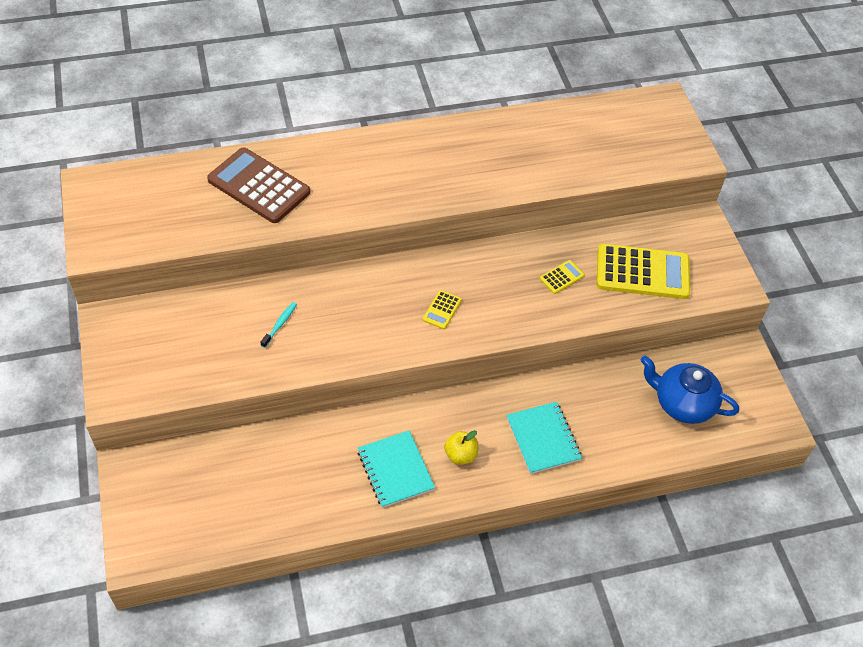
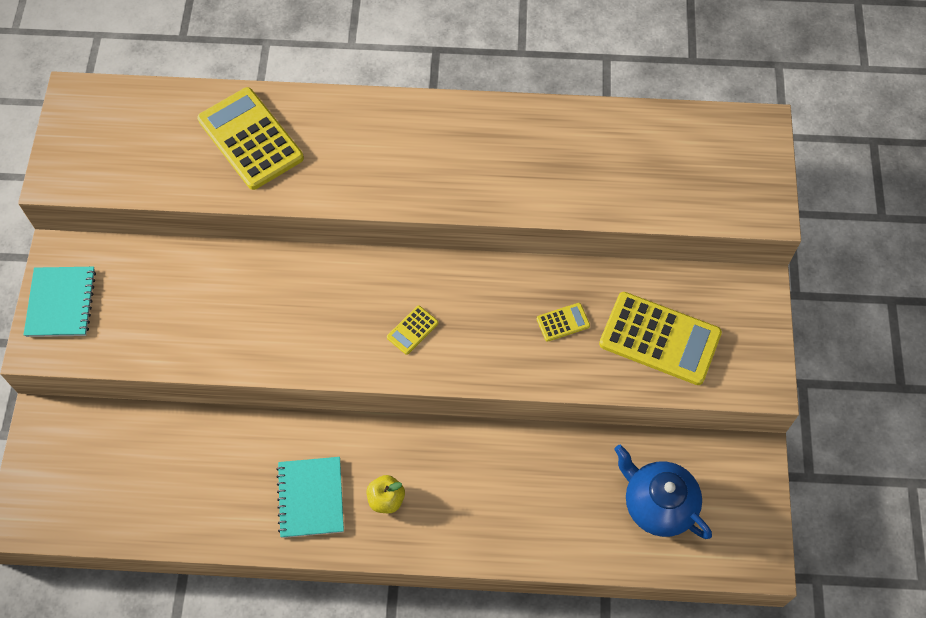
camera: 20 degrees right, 10 degrees up
brown calculator [207,148,310,223] -> yellow calculator [197,87,304,190]
turquoise toothbrush [261,302,297,348] -> none
turquoise notebook [506,402,582,474] -> turquoise notebook moved to [24,267,96,337]

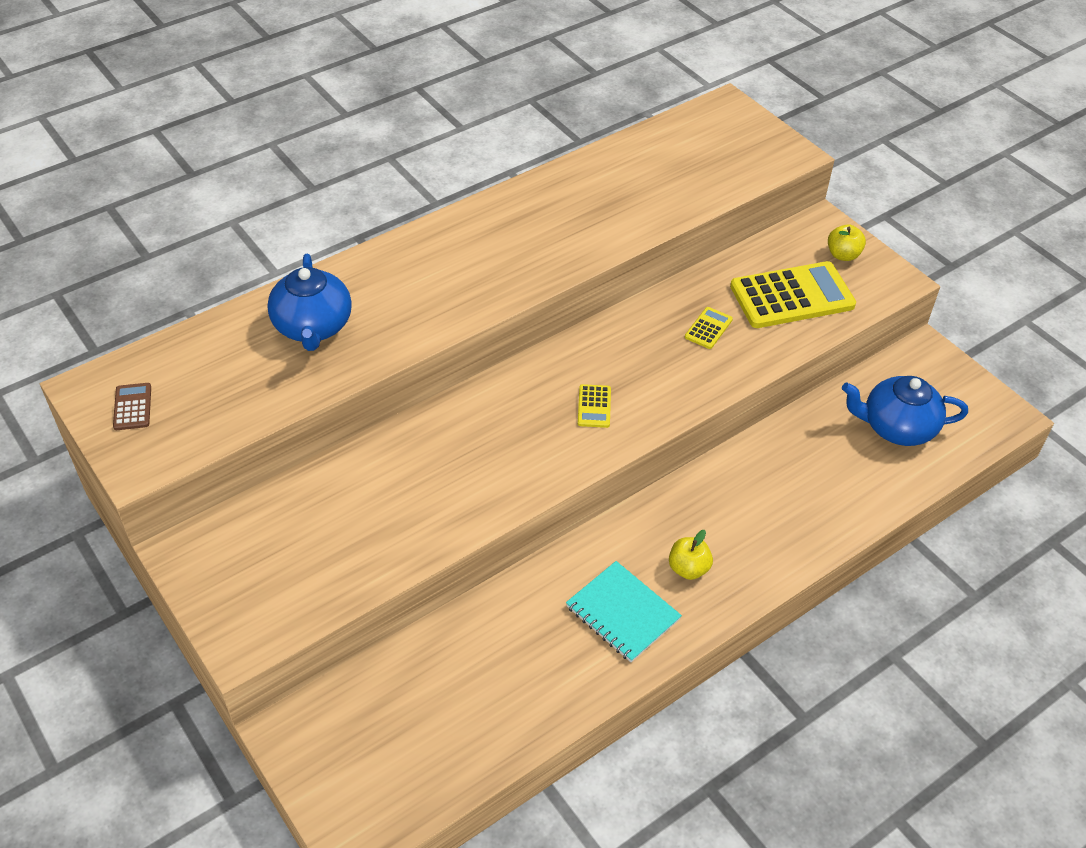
camera: 40 degrees left, 15 degrees down
turquoise notebook [24,267,96,337] -> none
yellow calculator [197,87,304,190] -> blue teapot [267,254,352,351]
none -> brown calculator [113,383,151,430]
none -> yellow apple [828,224,866,261]

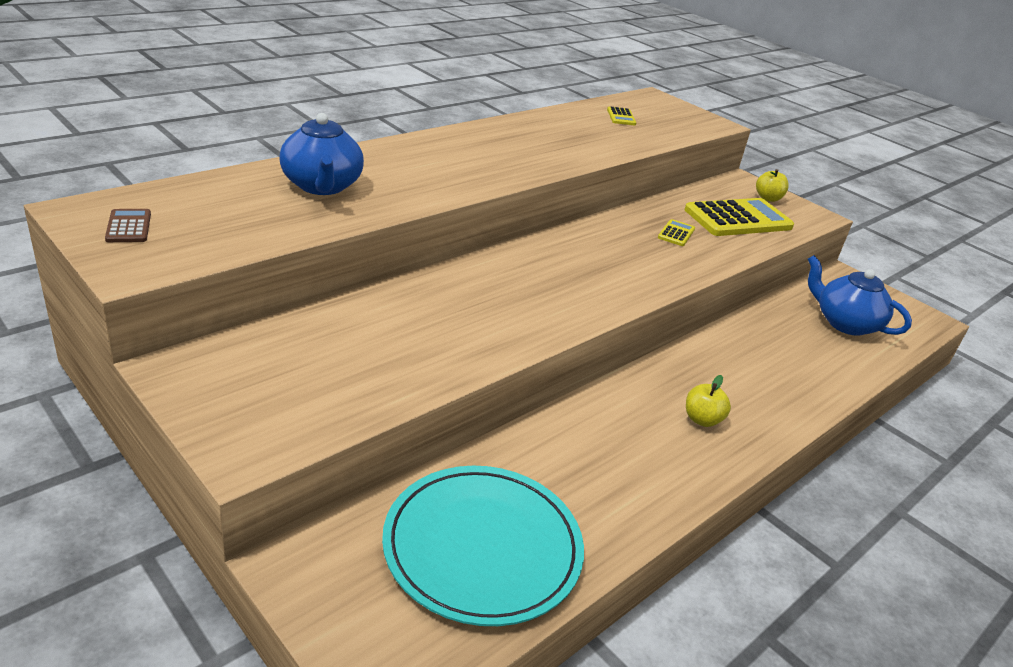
camera: 10 degrees left, 15 degrees down
turquoise notebook [566,561,682,662] -> none
yellow calculator [578,384,611,428] -> yellow calculator moved to [607,106,636,125]
blue teapot [842,376,968,446] -> blue teapot turned 45 degrees clockwise [808,255,912,336]
none -> turquoise plate [382,466,584,626]

